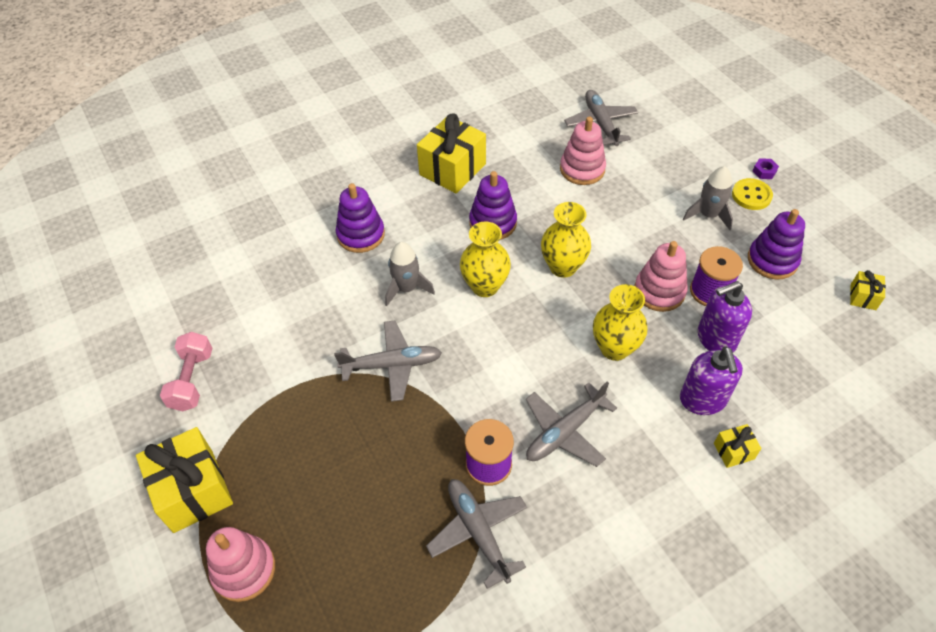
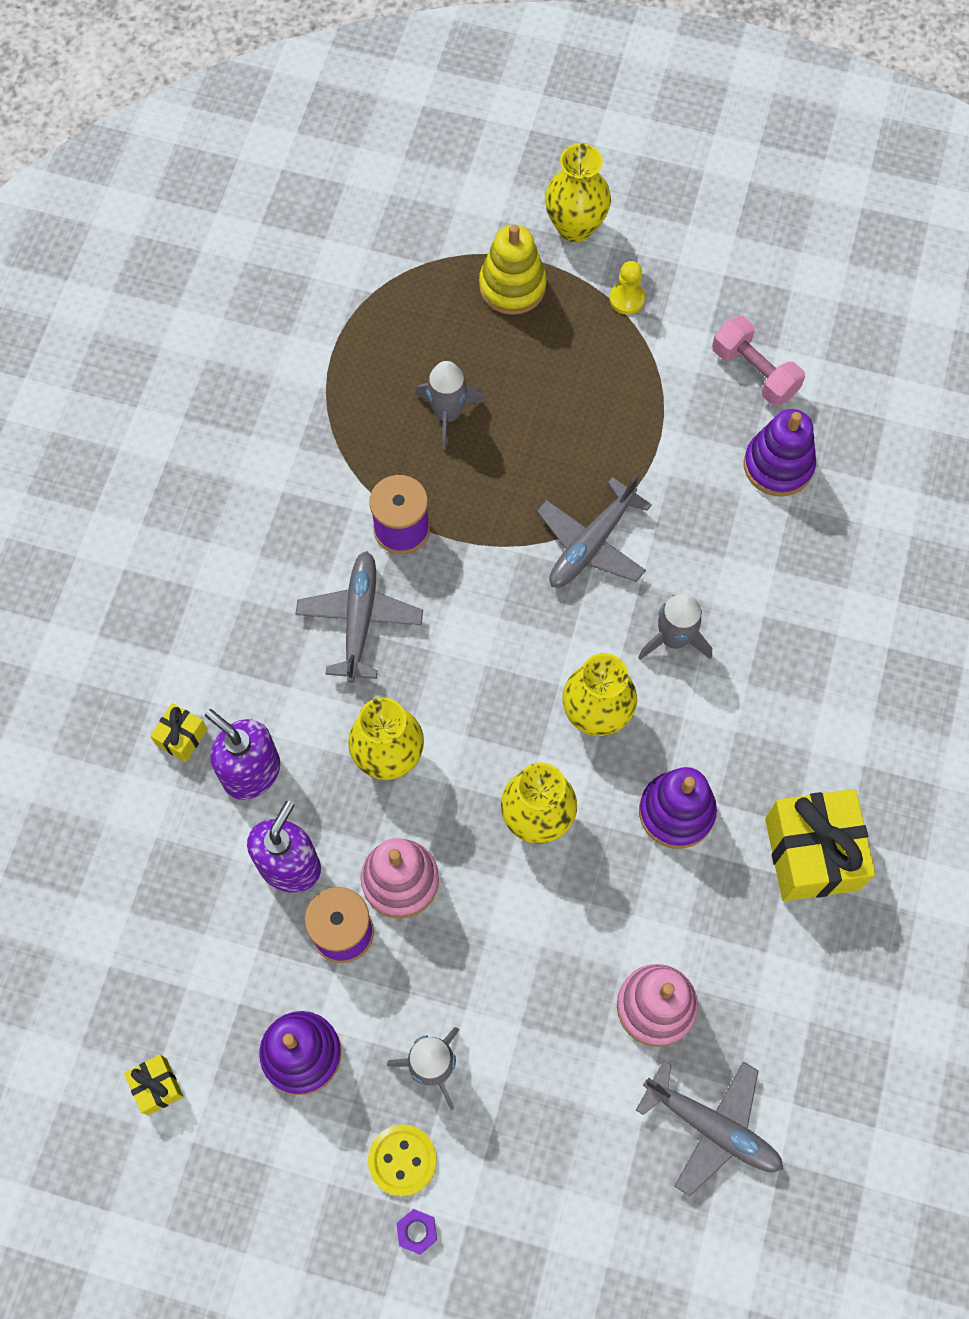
camera: 135 degrees right, 15 degrees up
yellow gift [136,427,233,533] -> yellow pawn [610,261,645,315]
pink stacking toy [206,527,275,602] -> yellow stacking toy [479,225,547,315]
purple stacking toy [336,183,385,253] -> purple stacking toy moved to [744,409,816,497]
grey plane [426,479,527,589] -> none
none -> grey rocket [416,361,485,450]
none -> yellow vase [545,143,611,243]

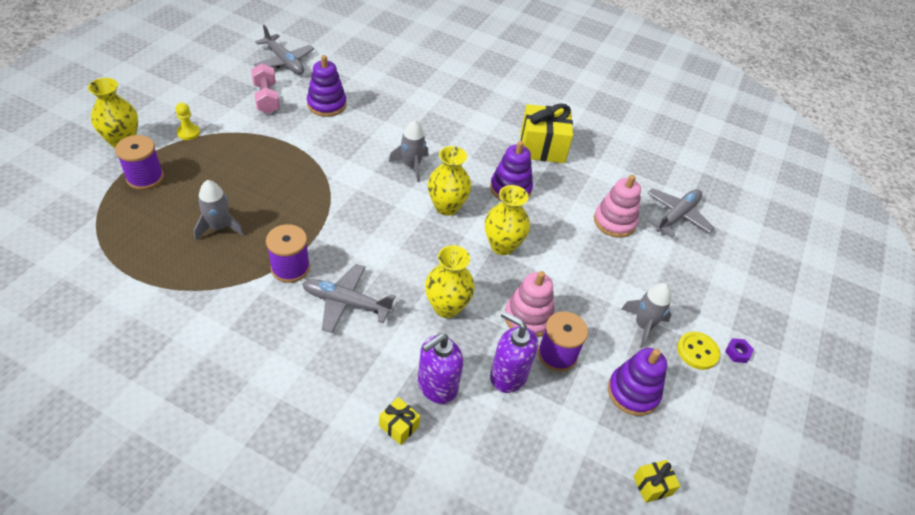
camera: 85 degrees left, 20 degrees down
yellow stacking toy [479,225,547,315] -> purple spool [115,135,164,190]
grey plane [537,475,652,588] -> grey plane moved to [254,25,314,74]
pink dumbbell [712,316,805,406] -> pink dumbbell turned 75 degrees counterclockwise [251,63,280,114]

